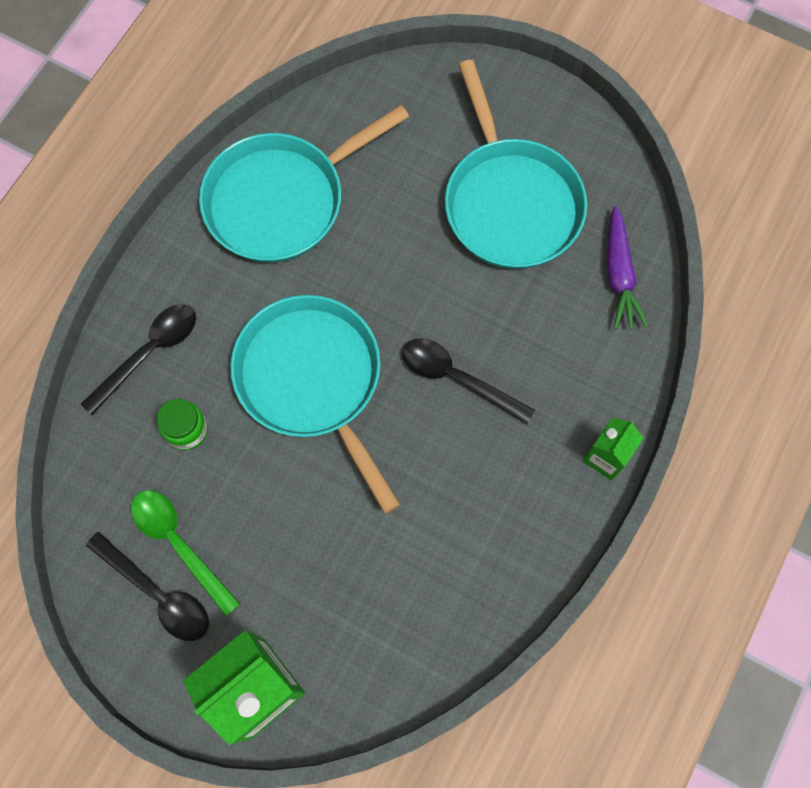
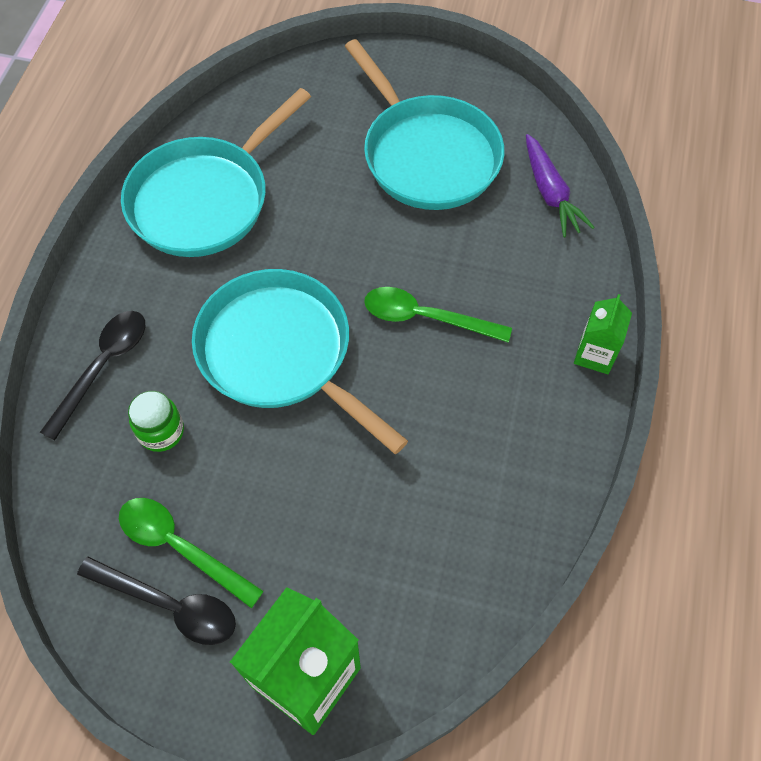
camera: 15 degrees left, 10 degrees down
black spoon [402,338,535,424] -> green spoon [365,287,512,343]

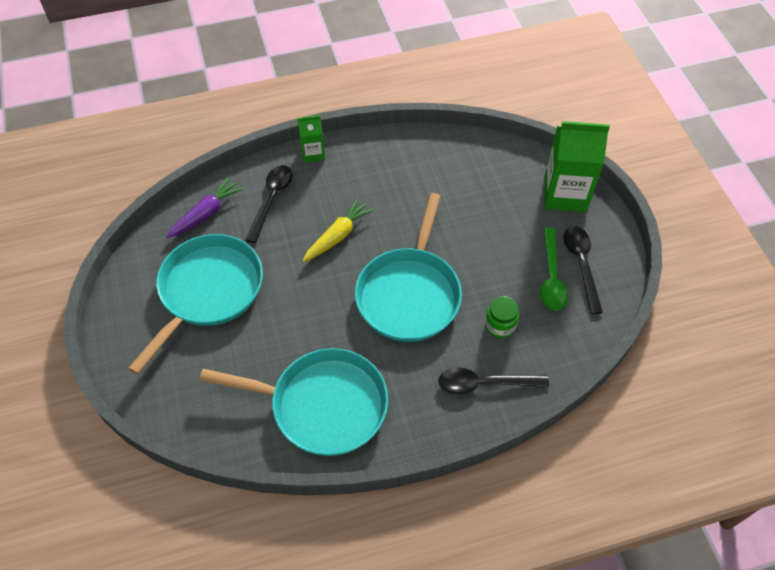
camera: 120 degrees left, 5 degrees down
green spoon [365,287,512,343] -> yellow carrot [302,198,374,262]
none -> black spoon [245,165,292,243]

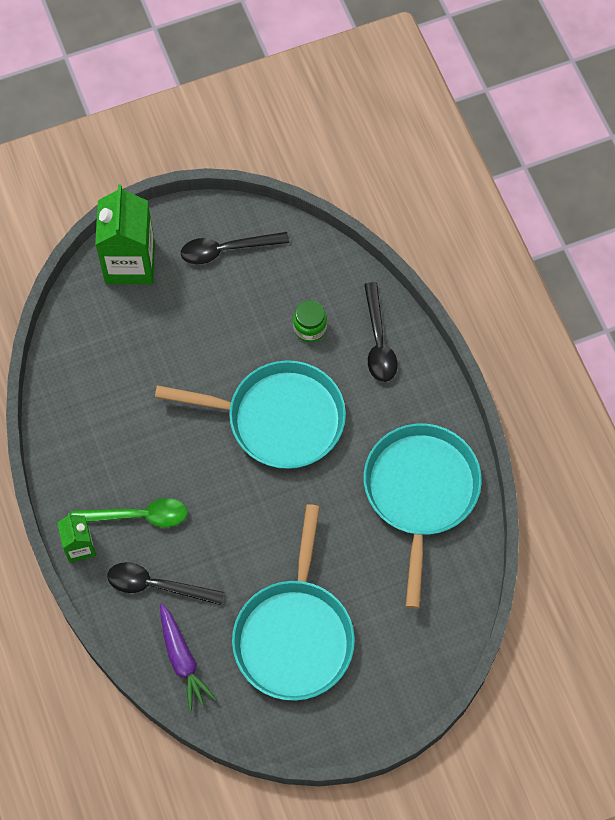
camera: 95 degrees left, 10 degrees up
turquoise pan [128,234,263,375] -> turquoise pan turned 105 degrees counterclockwise [232,504,355,701]
purple carrot [166,177,243,238] -> purple carrot turned 150 degrees counterclockwise [160,604,216,711]
yellow carrot [302,198,374,262] -> none
green spoon [540,227,568,311] -> green spoon moved to [71,498,188,527]

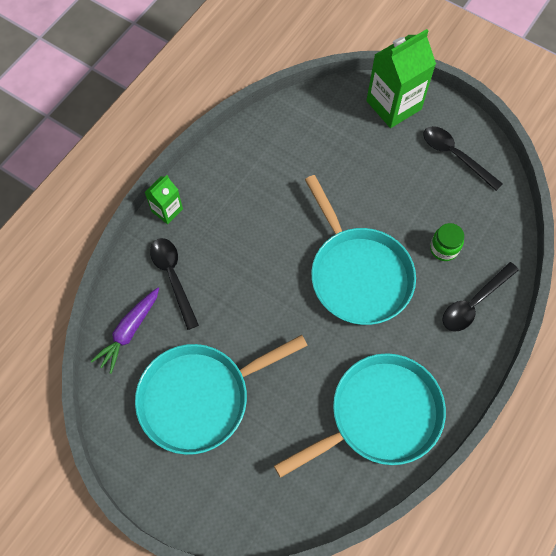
camera: 55 degrees right, 0 degrees up
green spoon [71,498,188,527] -> none

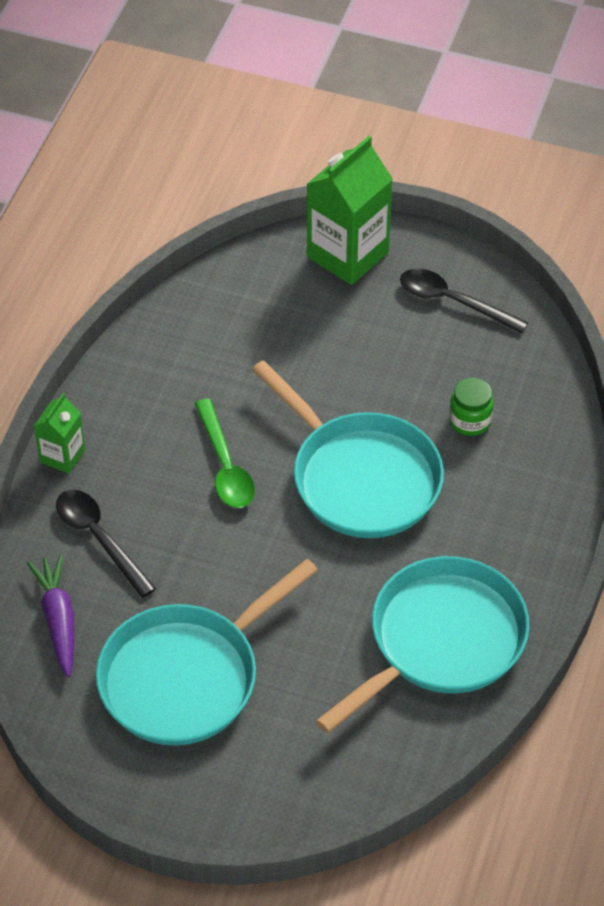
camera: 15 degrees left, 15 degrees down
purple carrot [91,287,159,374] -> purple carrot turned 150 degrees clockwise [27,554,74,678]
black spoon [442,262,519,332] -> none
none -> green spoon [195,399,255,508]

